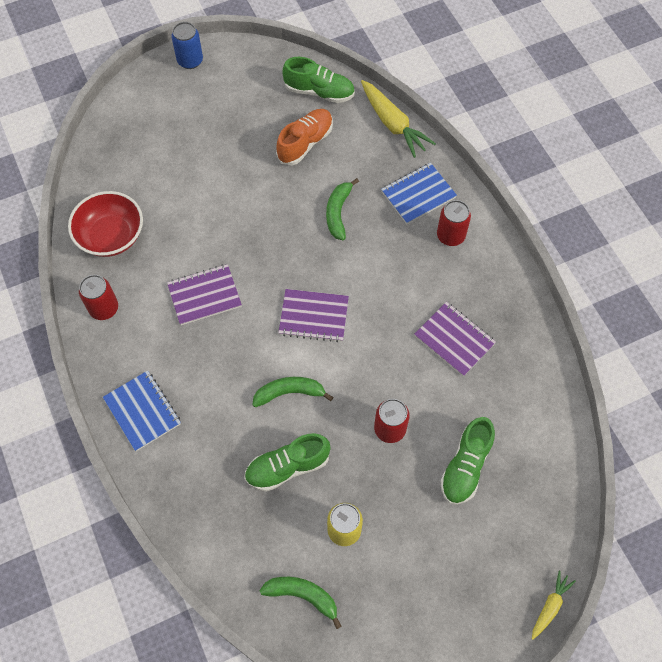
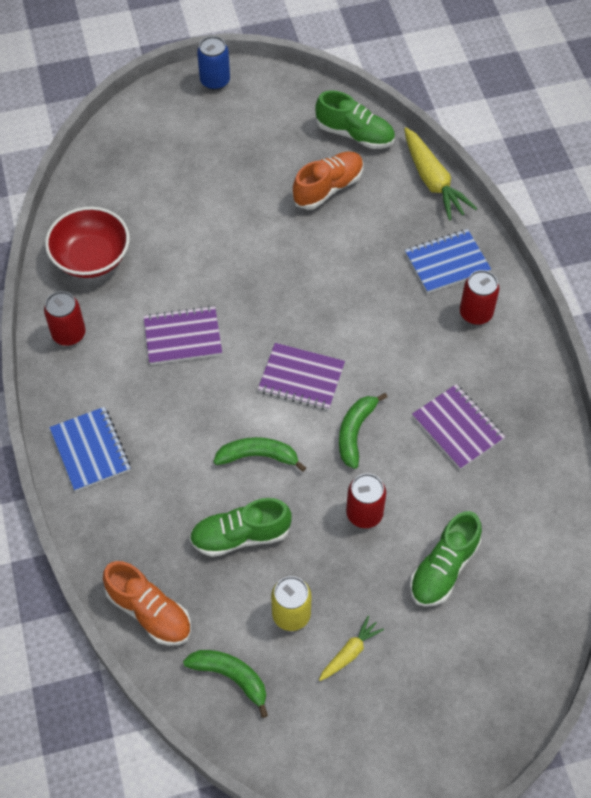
camera: 10 degrees right, 5 degrees down
green banana [326,178,359,240] -> green banana moved to [339,393,387,469]
yellow carrot [532,571,576,640] -> yellow carrot moved to [319,616,384,681]
none -> orange shoe [103,561,191,646]

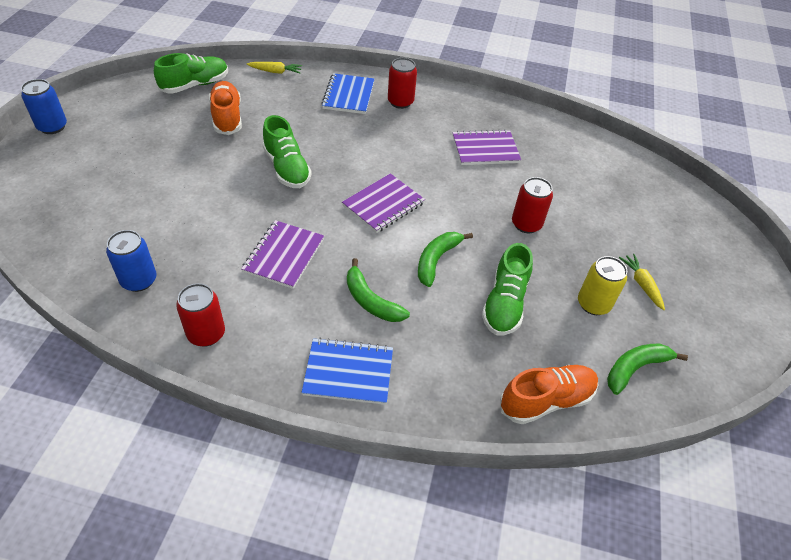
camera: 65 degrees left, 10 degrees down
red bowl [45,207,130,278] -> blue can [106,230,156,292]
green banana [339,393,387,469] -> green banana moved to [347,258,410,322]
yellow carrot [404,127,477,221] -> yellow carrot [247,62,302,74], size x0.55
green shoe [410,511,482,607] -> green shoe moved to [262,115,312,188]

